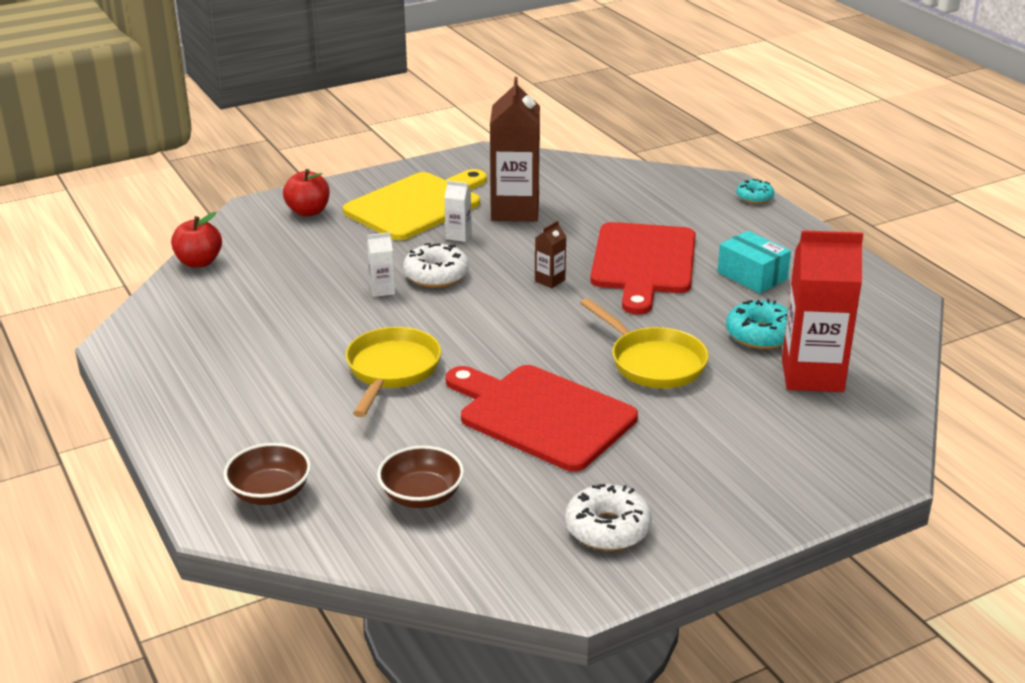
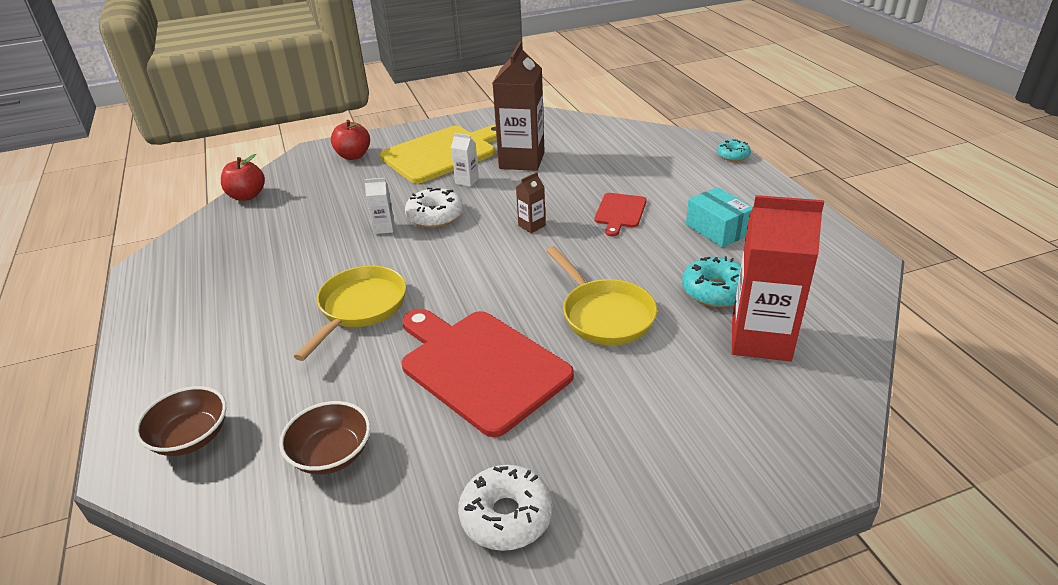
camera: 10 degrees right, 5 degrees up
red cutting board [590,222,696,314] -> red cutting board [594,193,647,237], size x0.50

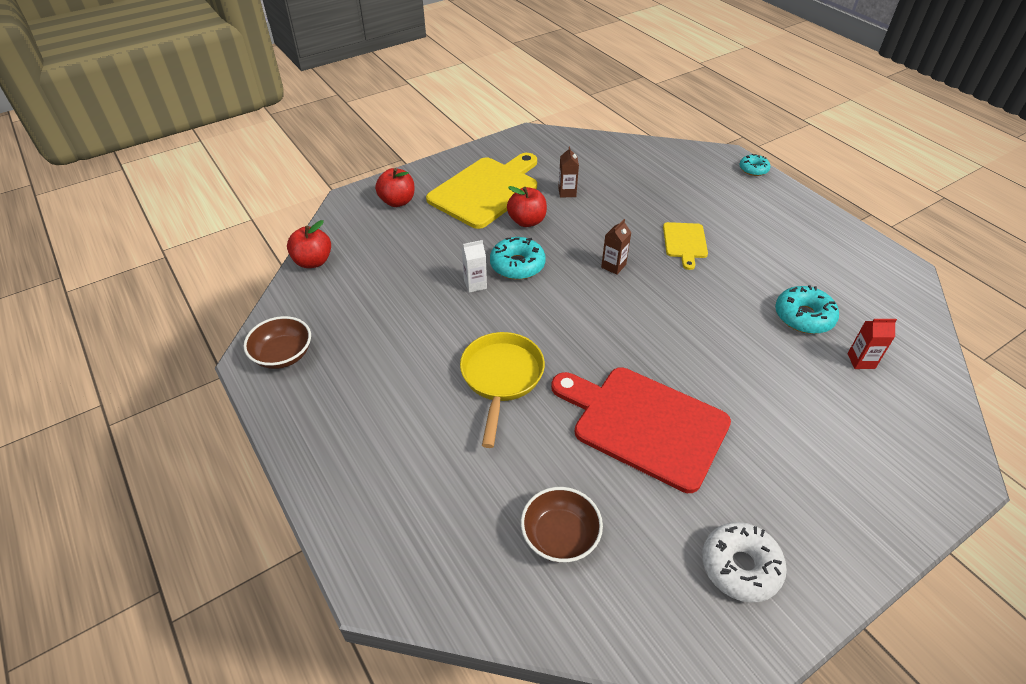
camera: 15 degrees left, 10 degrees up
brown bowl [135,386,226,456] -> brown bowl moved to [243,316,311,369]
white donut [405,188,463,228] -> turquoise donut [490,237,546,280]
white carton [451,133,479,187] -> red apple [507,186,547,227]
brown carton [493,41,545,171] -> brown carton [558,146,579,198], size x0.44
yellow pan [546,246,657,345] -> none
red cutting board [594,193,647,237] -> yellow cutting board [663,222,708,270]
turquoise box [686,187,753,248] -> none
red carton [732,195,824,361] -> red carton [847,319,897,369], size x0.44

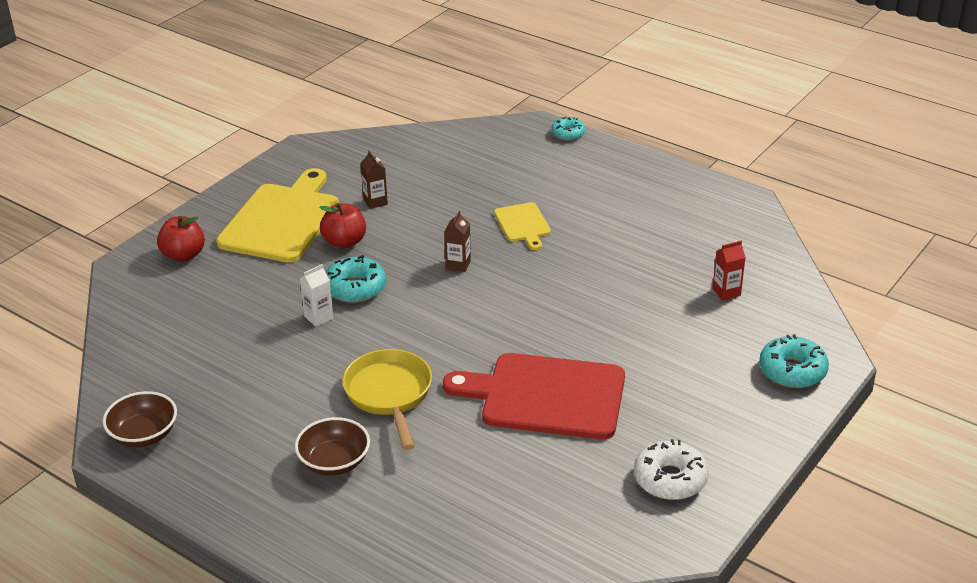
camera: 20 degrees left, 10 degrees down
red apple [287,220,331,268] -> none
brown bowl [521,487,603,563] -> brown bowl moved to [295,417,370,475]
turquoise donut [775,285,839,334] -> turquoise donut moved to [759,334,829,388]

